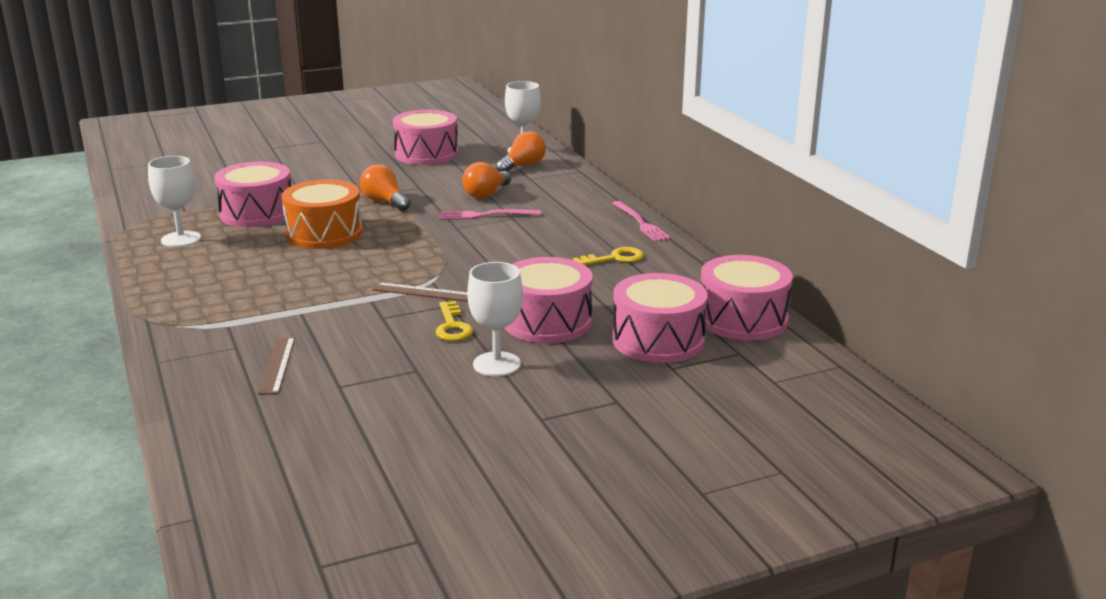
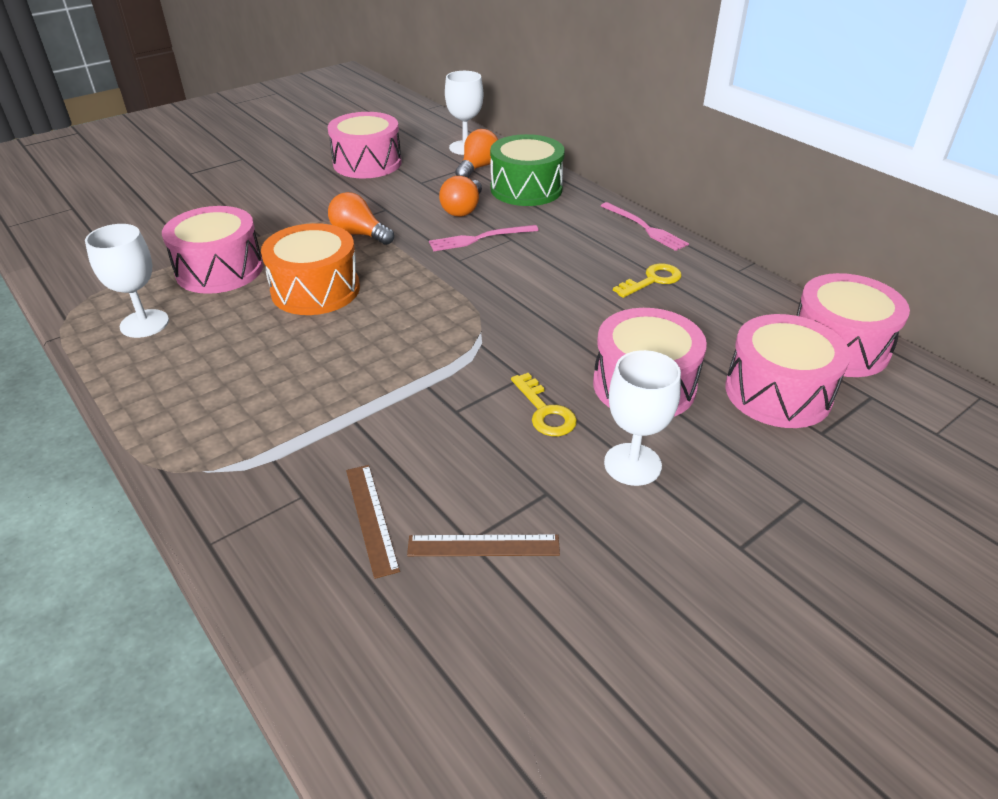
camera: 15 degrees left, 15 degrees up
brown ruler [372,282,468,301] -> brown ruler moved to [407,534,560,556]
none -> green drum [490,134,565,206]

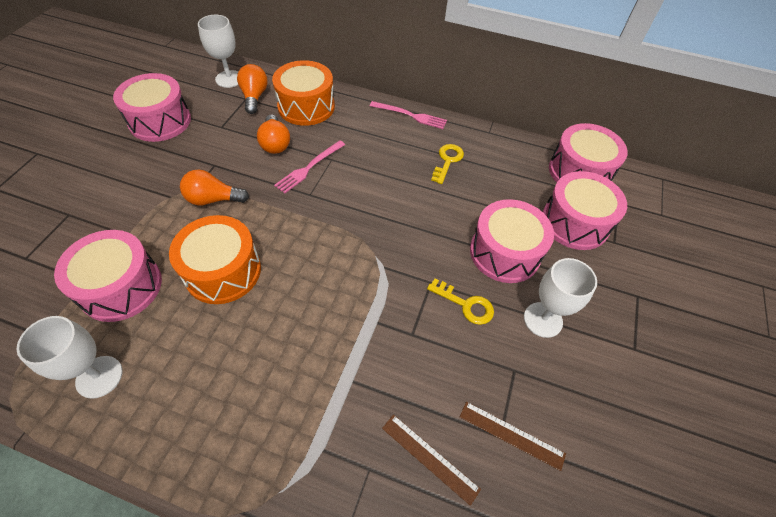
camera: 35 degrees left, 15 degrees up
brown ruler [407,534,560,556] -> brown ruler turned 60 degrees clockwise [460,401,566,471]
green drum [490,134,565,206] -> orange drum [272,60,335,126]

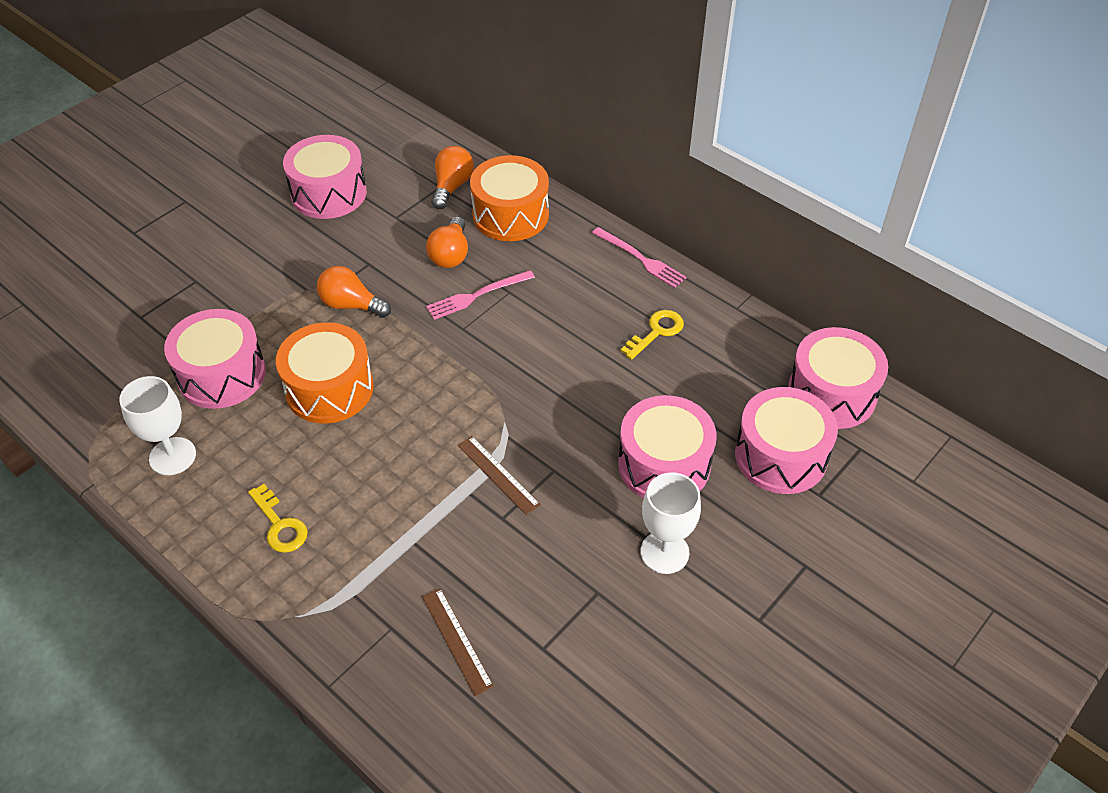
camera: 25 degrees right, 5 degrees down
white goblet [198,15,238,88] -> none
yellow key [427,278,494,325] -> yellow key moved to [248,484,308,553]
brown ruler [460,401,566,471] -> brown ruler moved to [458,436,541,515]

